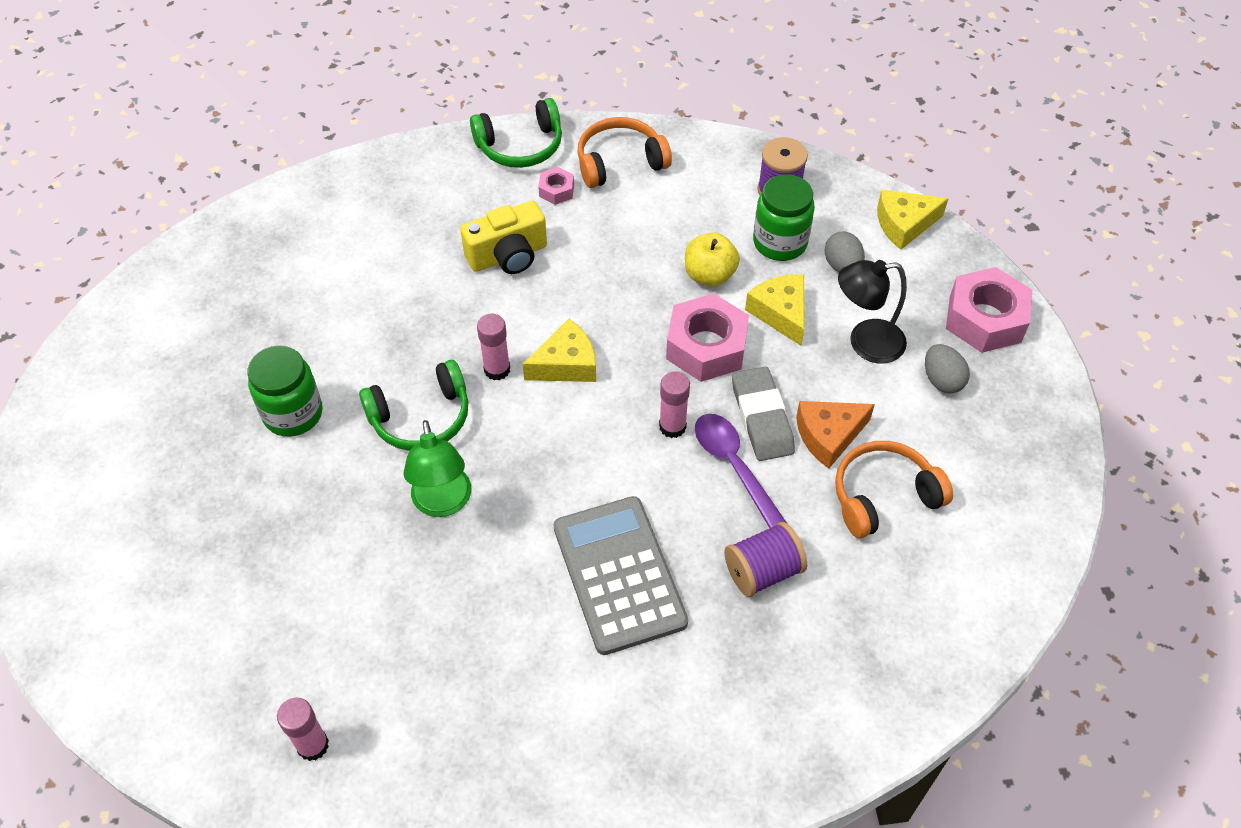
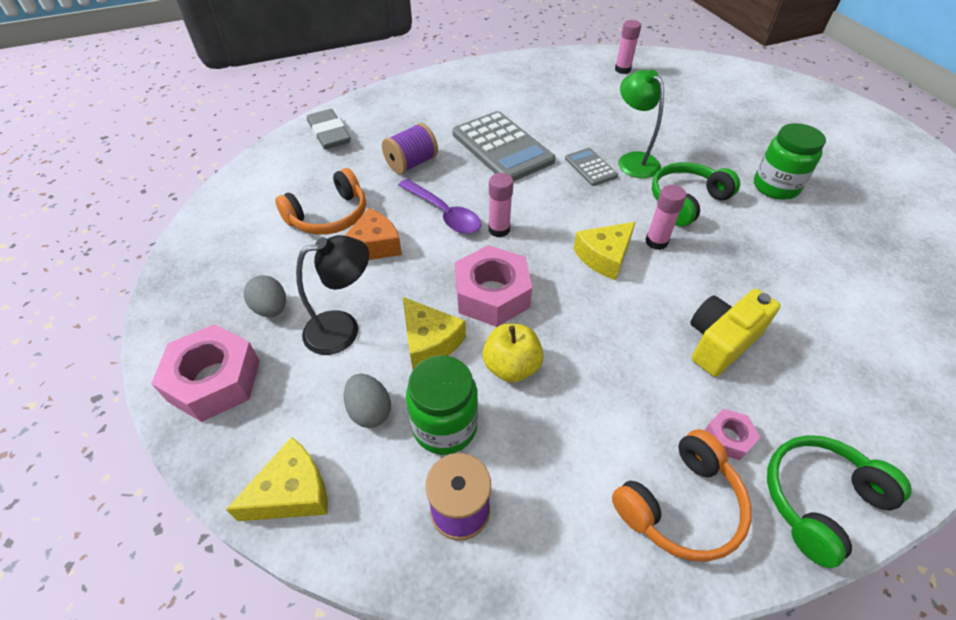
camera: 165 degrees right, 5 degrees down
grey eraser [732,366,795,461] -> grey eraser moved to [307,109,351,149]
none -> grey calculator [565,148,618,186]

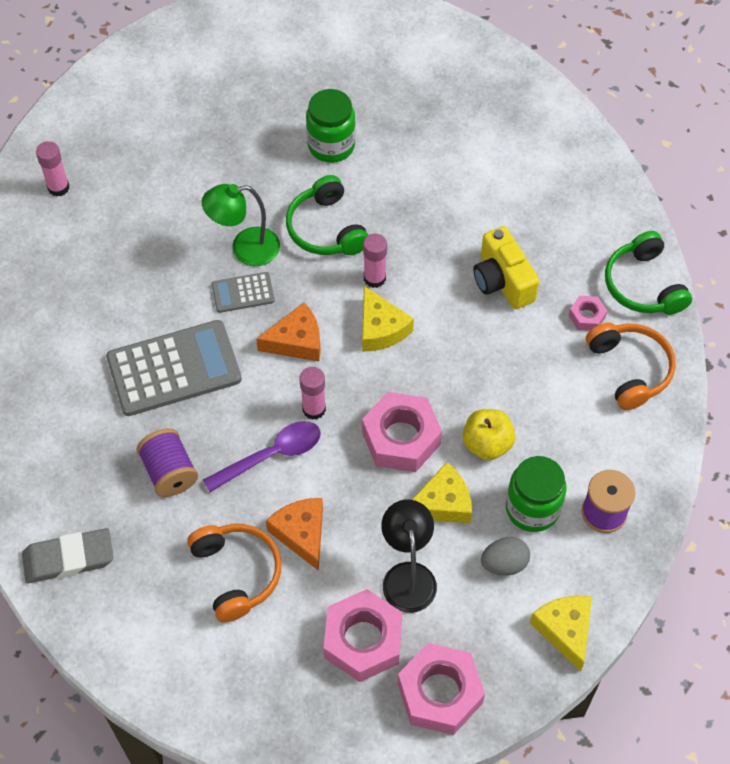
camera: 75 degrees left, 10 degrees up
grey egg [243,275,286,317] -> pink nut [324,589,403,682]
none -> orange cheese [256,303,321,361]

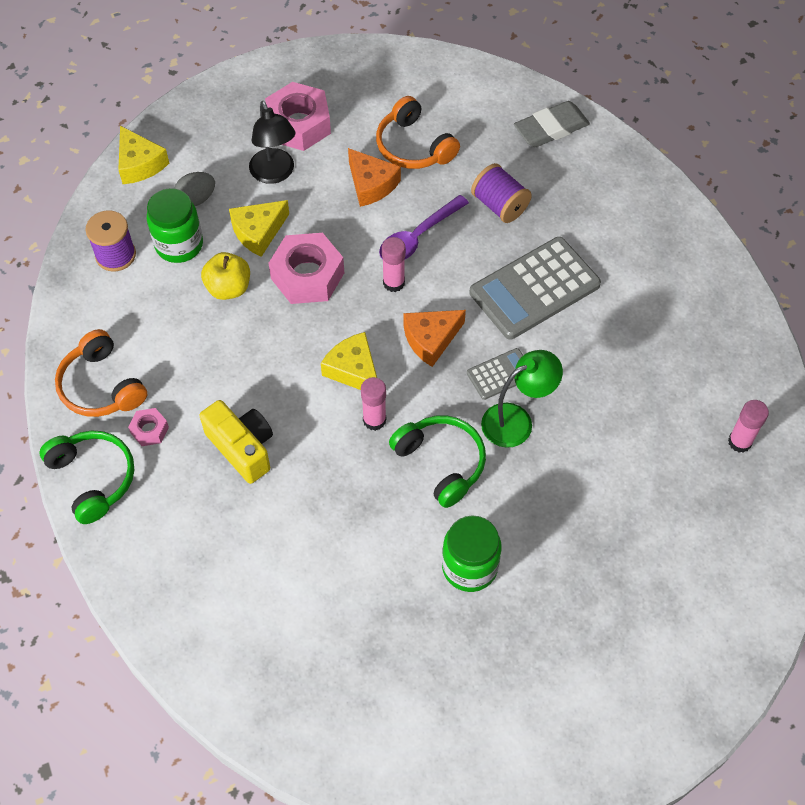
camera: 165 degrees right, 0 degrees up
pink nut [398,643,485,735] -> none

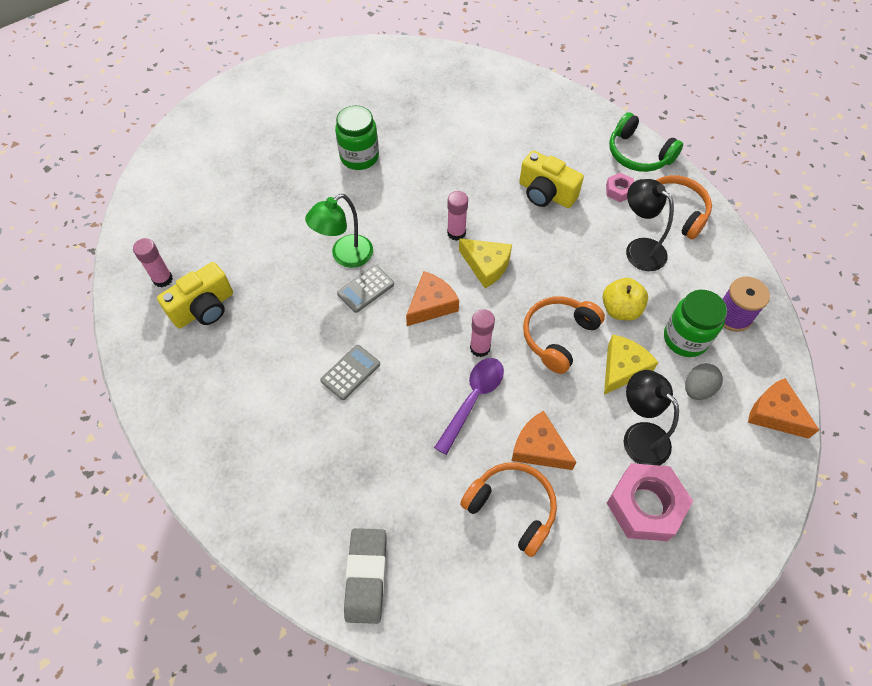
camera: 165 degrees right, 0 degrees up
yellow cheese [118,126,169,184] -> orange cheese [748,378,819,439]
pink nut [268,233,344,304] -> orange headphones [523,296,605,374]
green headphones [389,415,486,508] -> none
grey calculator [470,237,601,339] -> grey calculator [320,345,380,400], size x0.50
purple spool [471,163,532,223] -> none
grey eraser [514,101,590,147] -> grey eraser turned 45 degrees counterclockwise [344,528,386,624]
none -> yellow camera [157,262,233,328]
none -> black lamp [626,179,674,271]

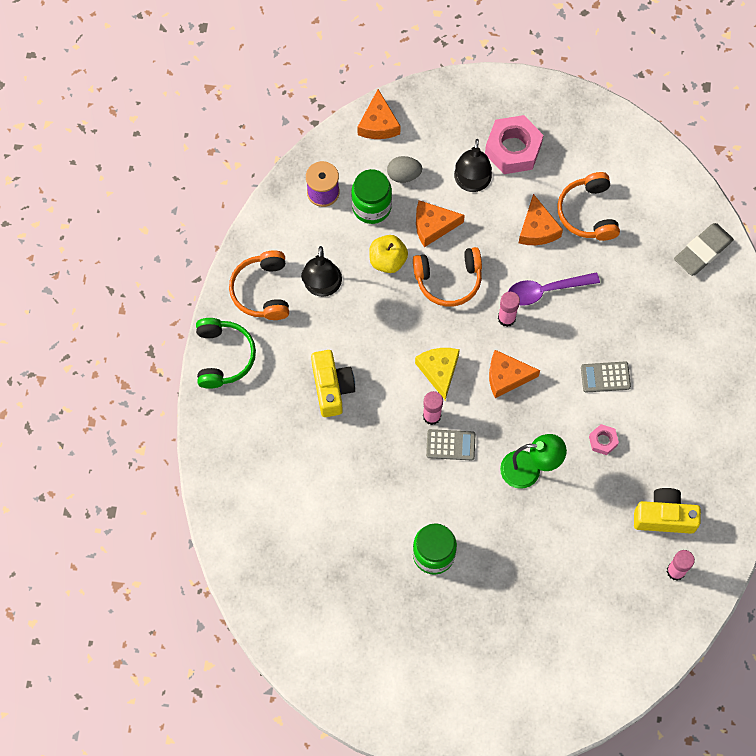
camera: 135 degrees left, 10 degrees up
grey calculator [337,265,394,313] -> grey calculator moved to [426,429,475,460]
yellow cheese [604,335,658,395] -> orange cheese [416,200,465,247]
pink nut [606,173,634,202] -> pink nut moved to [589,424,619,455]

